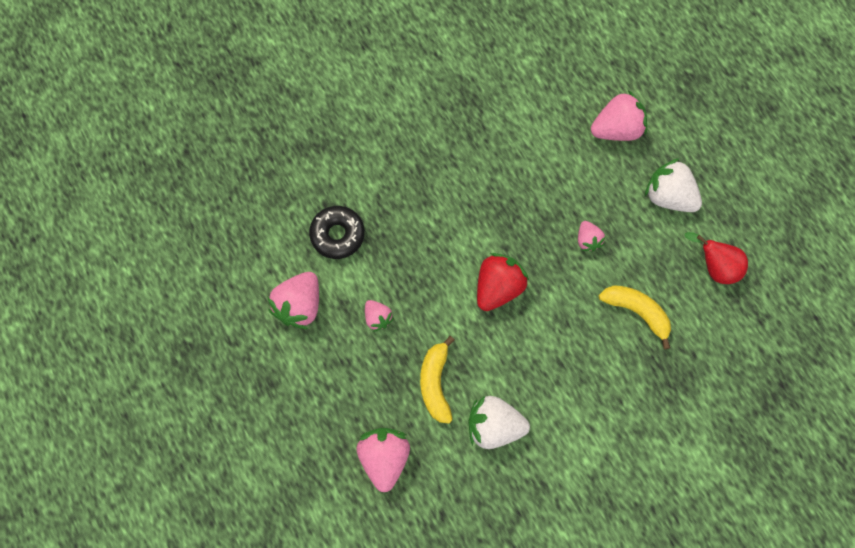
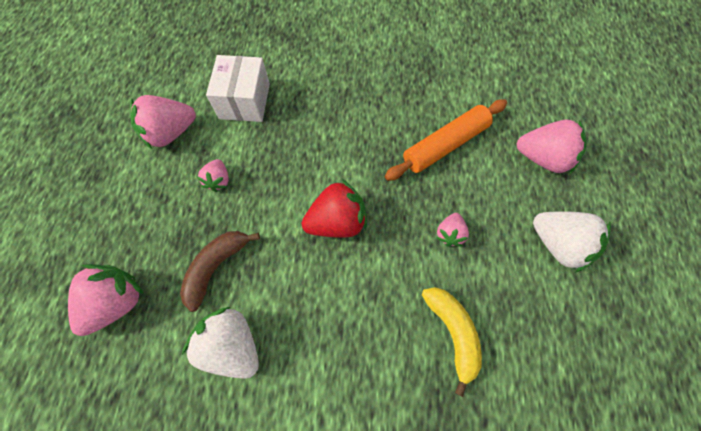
camera: 35 degrees right, 5 degrees down
black donut [309,206,365,259] -> white box [206,55,270,122]
yellow banana [420,336,454,423] -> brown banana [180,231,260,312]
white strawberry [645,158,702,212] -> white strawberry turned 150 degrees clockwise [533,211,611,273]
red pear [685,232,748,284] -> none
none -> orange rolling pin [385,99,507,181]

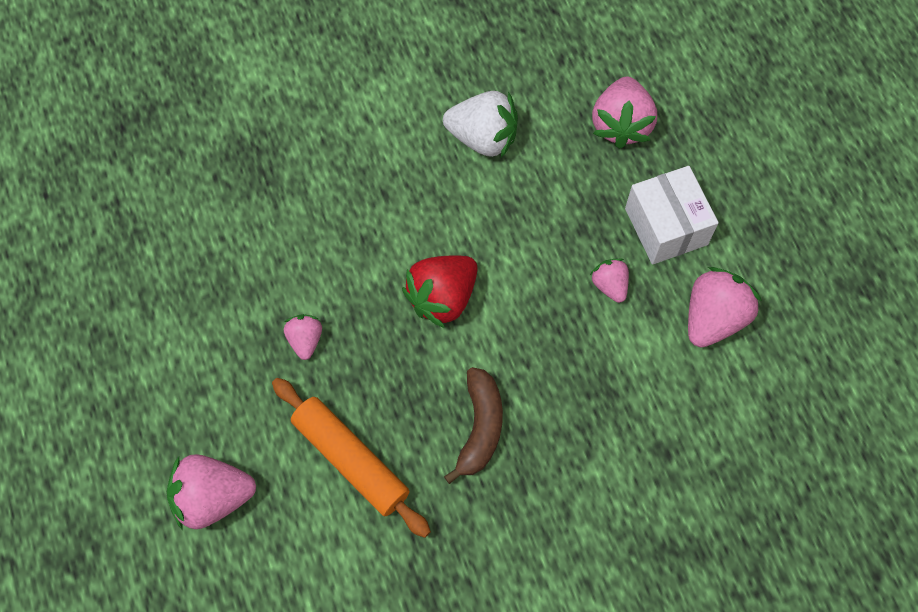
camera: 155 degrees right, 0 degrees up
brown banana [180,231,260,312] -> brown banana moved to [444,367,503,484]
white box [206,55,270,122] -> white box moved to [625,166,719,265]
orange rolling pin [385,99,507,181] -> orange rolling pin turned 75 degrees counterclockwise [272,378,431,538]
yellow banana [422,287,482,397] -> none
white strawberry [533,211,611,273] -> none

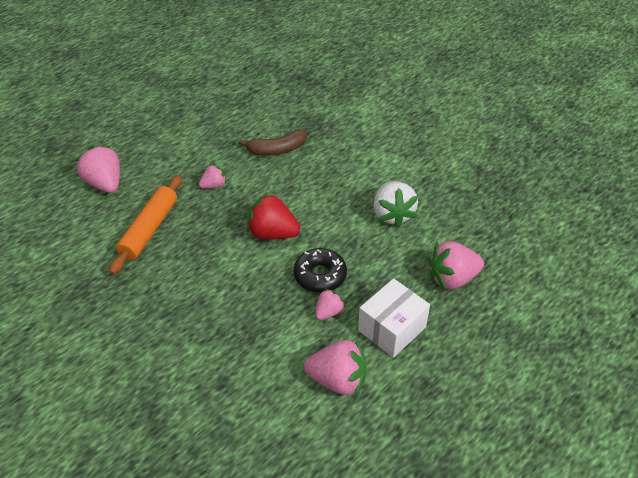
camera: 65 degrees right, 20 degrees down
brown banana [444,367,503,484] -> brown banana moved to [238,130,307,156]
none -> black donut [294,248,347,293]

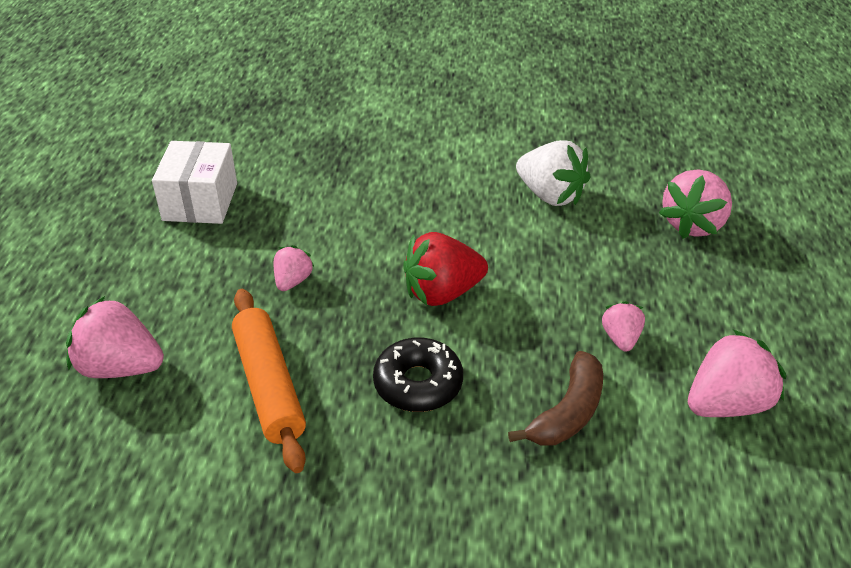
camera: 40 degrees left, 5 degrees down
brown banana [238,130,307,156] -> brown banana moved to [508,351,603,445]
black donut [294,248,347,293] -> black donut moved to [373,338,463,412]
white box [358,278,430,358] -> white box moved to [152,141,237,224]

